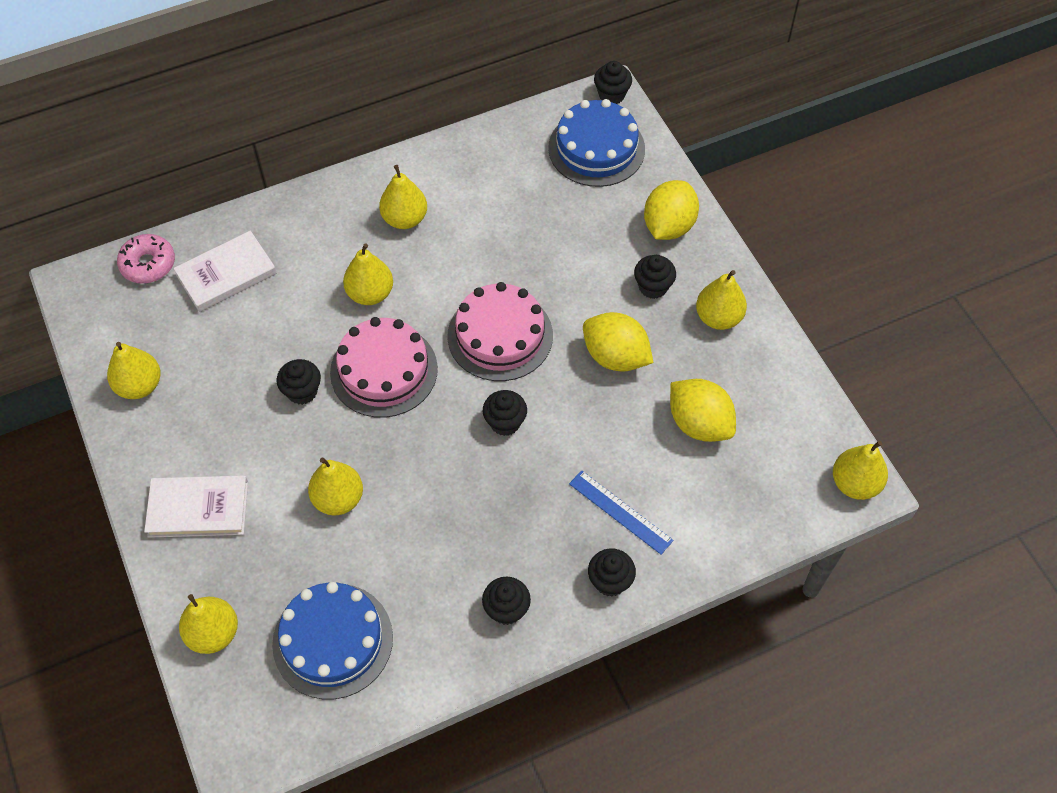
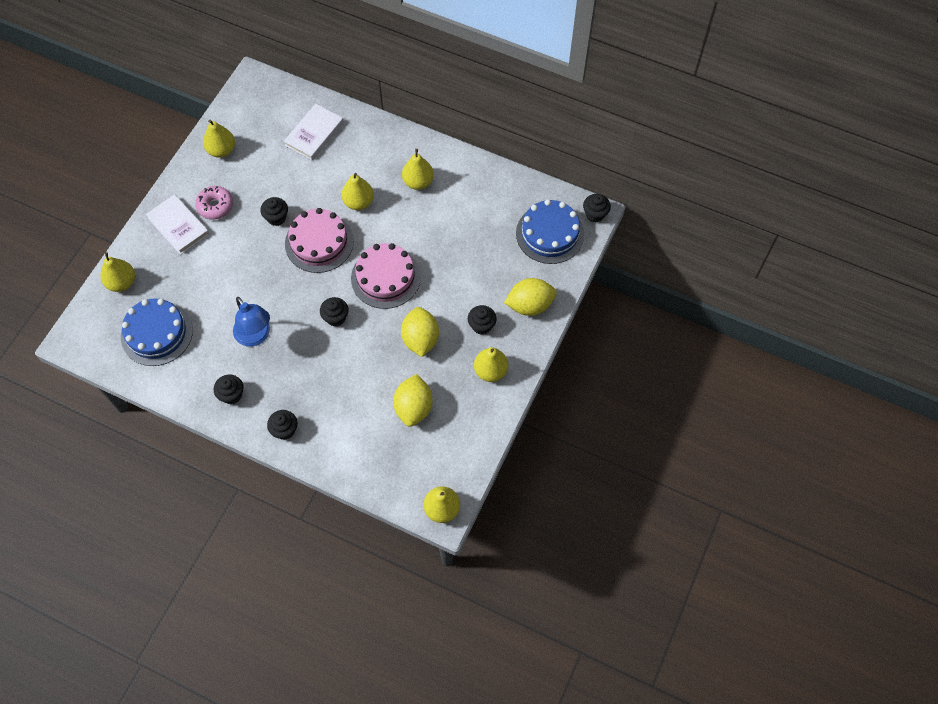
camera: 50 degrees right, 5 degrees up
pink donut [117,234,175,284] -> pink donut moved to [195,186,233,220]
white book [173,231,276,312] -> white book turned 75 degrees counterclockwise [284,103,344,160]
yellow pear [308,458,363,515] -> none
blue ruler [569,470,674,554] -> none
none -> blue lamp [233,297,270,347]

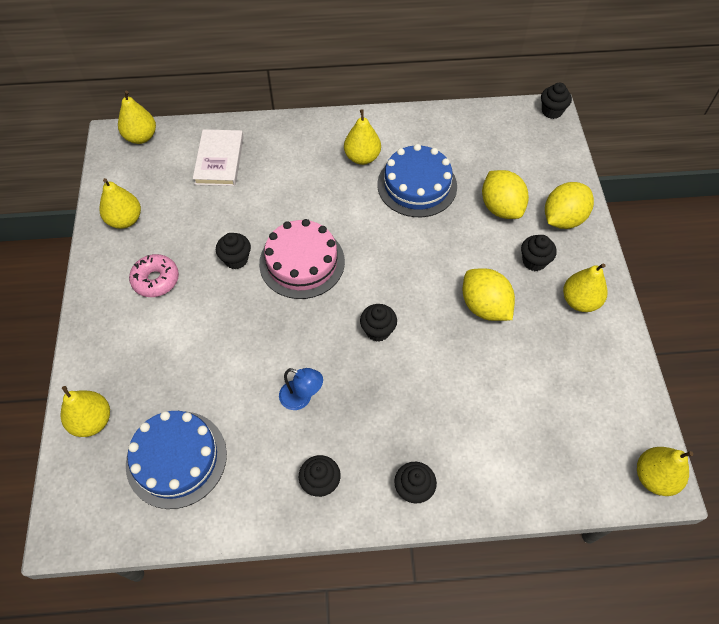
camera: 30 degrees left, 5 degrees down
white book [146,194,209,255] -> none
blue lamp [233,297,270,347] -> blue lamp [279,368,323,410], size x0.66
yellow pear [341,173,374,210] -> yellow pear moved to [118,91,156,144]
pink cake [351,243,421,309] -> none
yellow lemon [393,374,433,427] -> yellow lemon moved to [482,170,529,219]
blue cake [516,199,584,264] -> blue cake moved to [377,144,457,217]

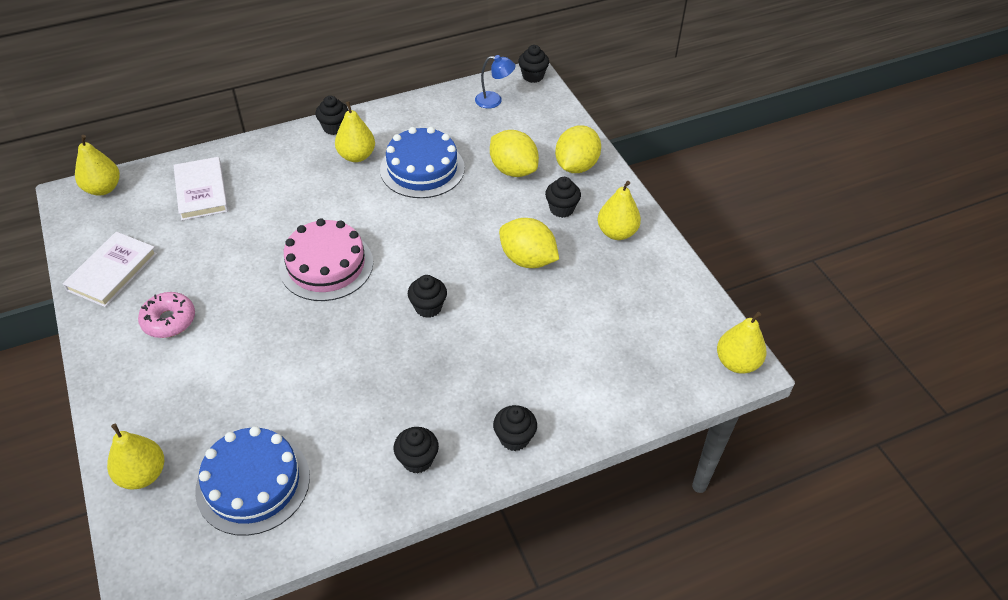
camera: 20 degrees left, 10 degrees down
yellow pear [99,178,141,229] -> white book [63,232,157,307]
black cupcake [216,233,251,269] -> black cupcake moved to [316,96,349,135]
blue lamp [279,368,323,410] -> blue lamp moved to [475,55,515,109]

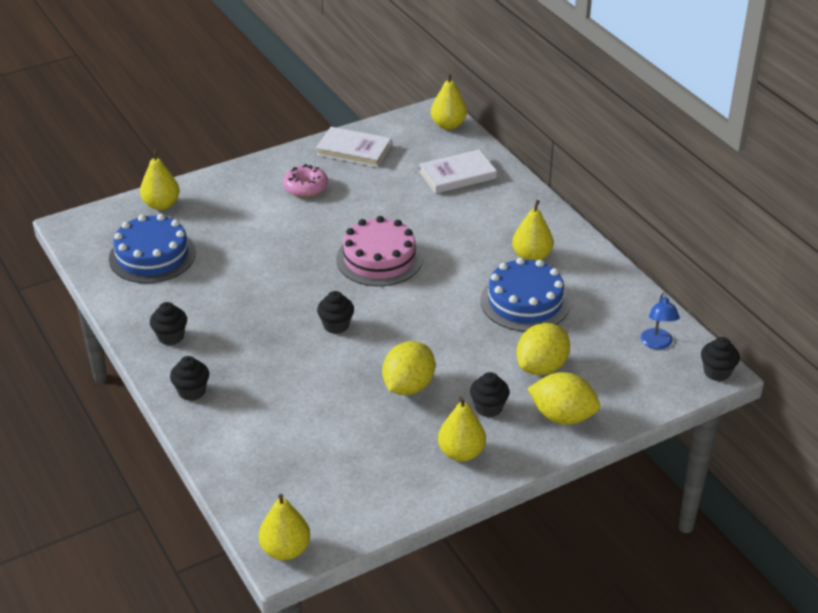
camera: 85 degrees right, 10 degrees down
black cupcake [316,96,349,135] -> none

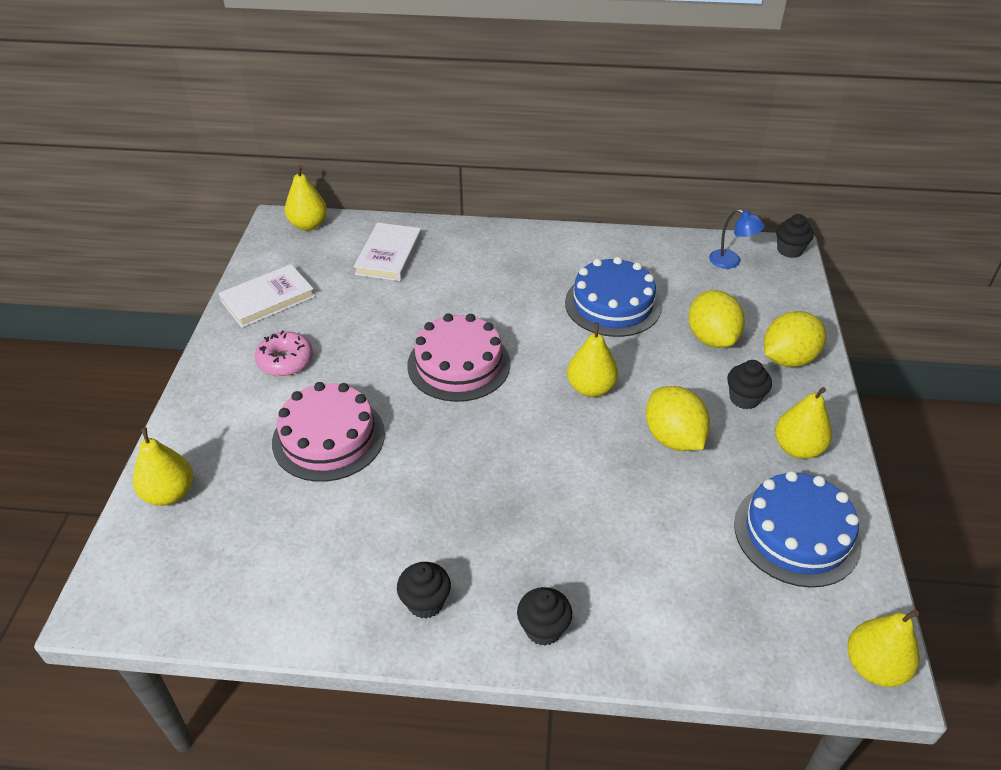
camera: 55 degrees left, 5 degrees up
blue cake [109,214,196,283] -> blue cake moved to [734,471,861,588]
black cupcake [317,291,354,334] -> none
yellow pear [512,200,553,261] -> yellow pear moved to [567,323,618,397]
none -> pink cake [272,382,385,482]

